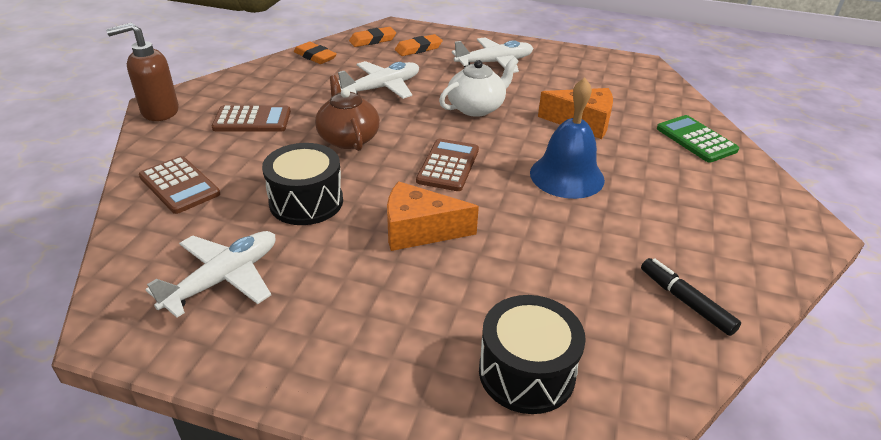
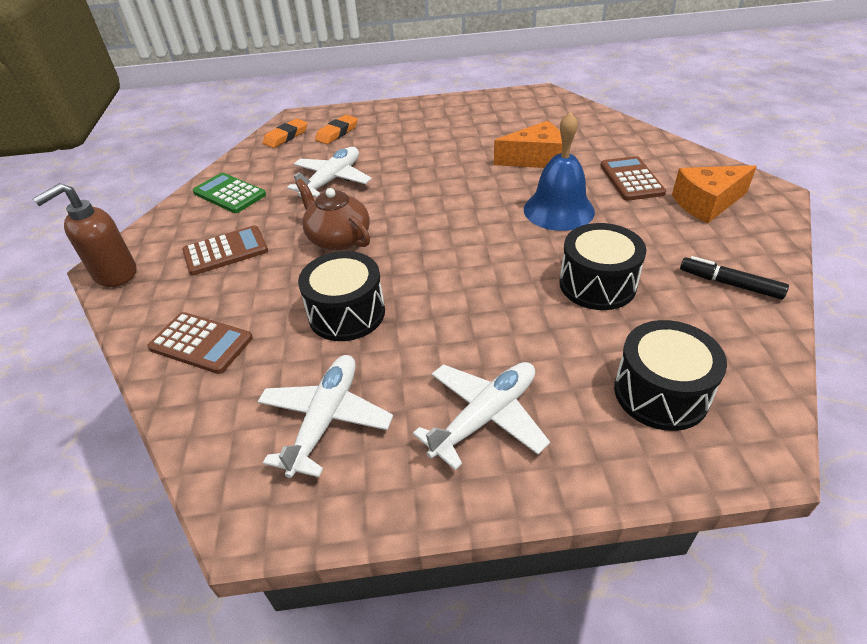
camera: 20 degrees left, 5 degrees up
orange eraser [294,42,337,64] -> none
orange cheese [387,181,479,251] -> orange cheese moved to [672,165,757,223]
brown calculator [416,138,479,191] -> brown calculator moved to [600,156,666,201]
white teapot [439,57,519,117] -> none
white plane [452,37,533,73] -> white plane moved to [413,362,550,470]
green calculator [657,115,739,163] -> green calculator moved to [193,173,266,213]
none -> black drum [559,223,646,310]

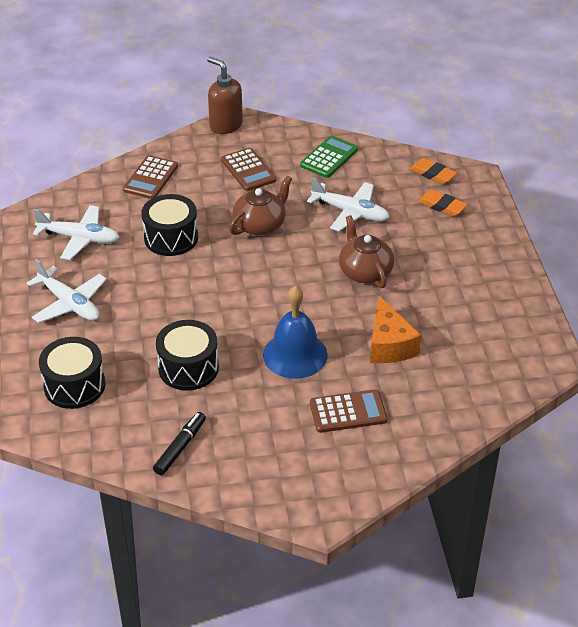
camera: 85 degrees right, 0 degrees up
orange cheese [672,165,757,223] -> none
none -> brown teapot [339,215,394,288]

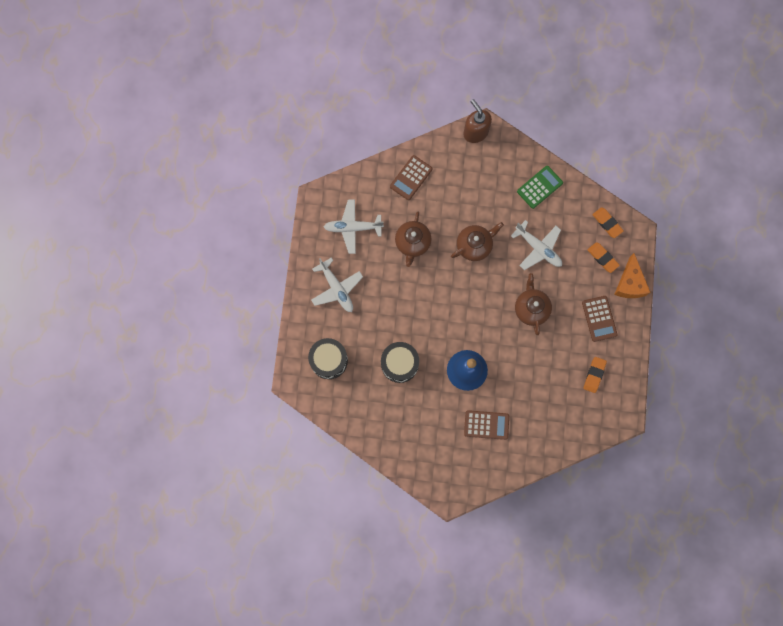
camera: 15 degrees right, 35 degrees up
white plane [33,205,120,260] -> white plane turned 150 degrees clockwise [324,200,384,254]
black drum [141,194,198,256] -> brown teapot [395,212,431,267]
black marker [153,412,206,475] -> none
brown calculator [221,148,276,191] -> brown calculator moved to [582,296,617,342]
orange cheese [370,296,421,363] -> orange cheese moved to [614,253,650,298]
none -> orange eraser [583,357,607,393]

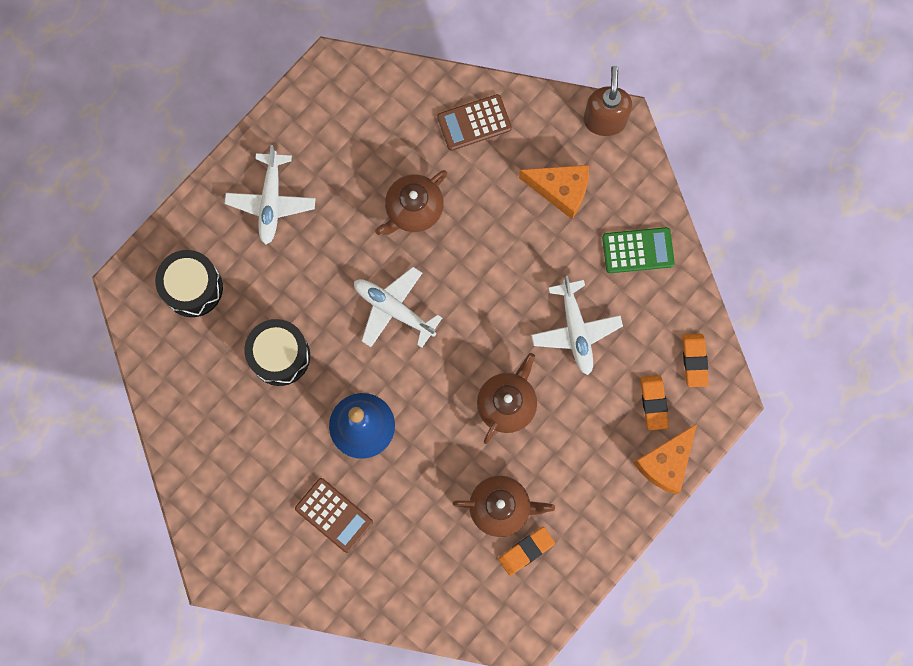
camera: 35 degrees right, 0 degrees up
white plane [324,200,384,254] -> white plane moved to [354,267,442,348]
brown teapot [451,222,504,261] -> brown teapot moved to [452,476,555,537]
brown calculator [582,296,617,342] -> none
none -> orange cheese [519,165,589,219]

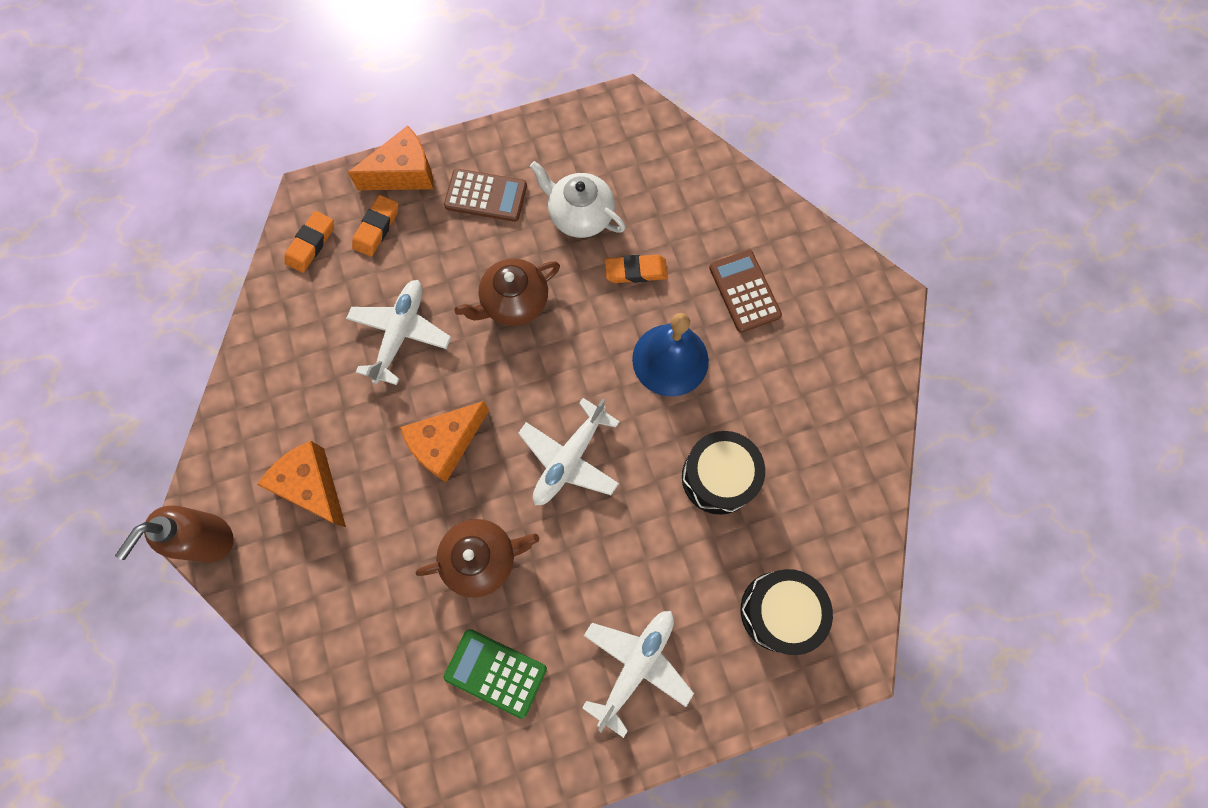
camera: 150 degrees left, 5 degrees down
white plane [354,267,442,348] -> white plane turned 60 degrees clockwise [518,398,620,505]
brown calculator [437,94,512,151] -> brown calculator moved to [444,169,527,222]
brown teapot [452,476,555,537] -> white teapot [530,161,626,238]
orange eraser [498,527,555,576] -> orange eraser moved to [605,255,668,283]
green calculator [602,227,675,273] -> green calculator moved to [444,629,547,719]
none -> orange cheese [400,401,489,482]

